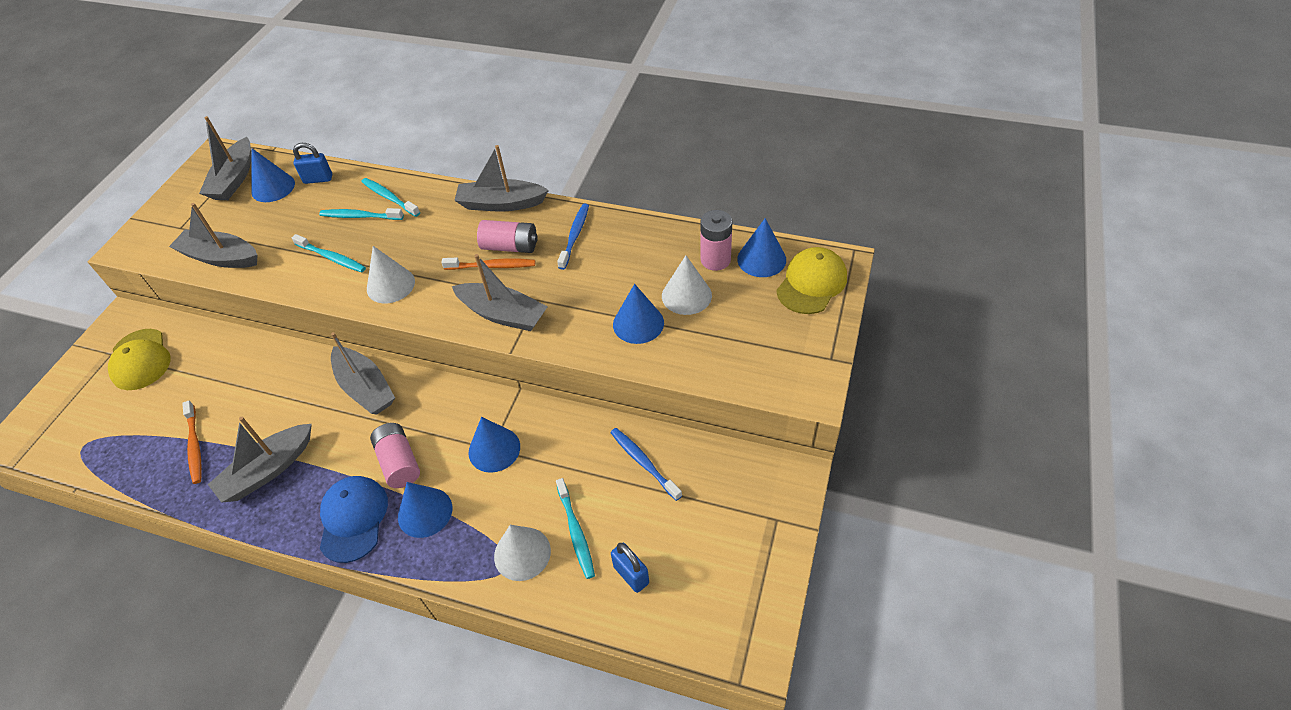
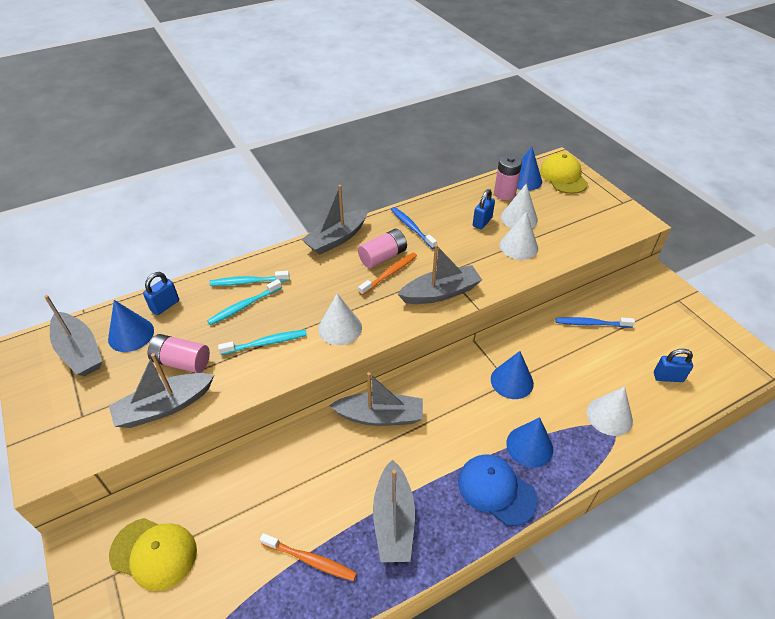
camera: 50 degrees left, 5 degrees down
pink battery [370,423,420,488] -> pink battery moved to [148,334,210,373]
turquoise toothbrush [556,478,595,579] -> none
blue cone [613,284,664,344] -> white cone [499,212,538,260]
none -> blue padlock [473,189,495,229]

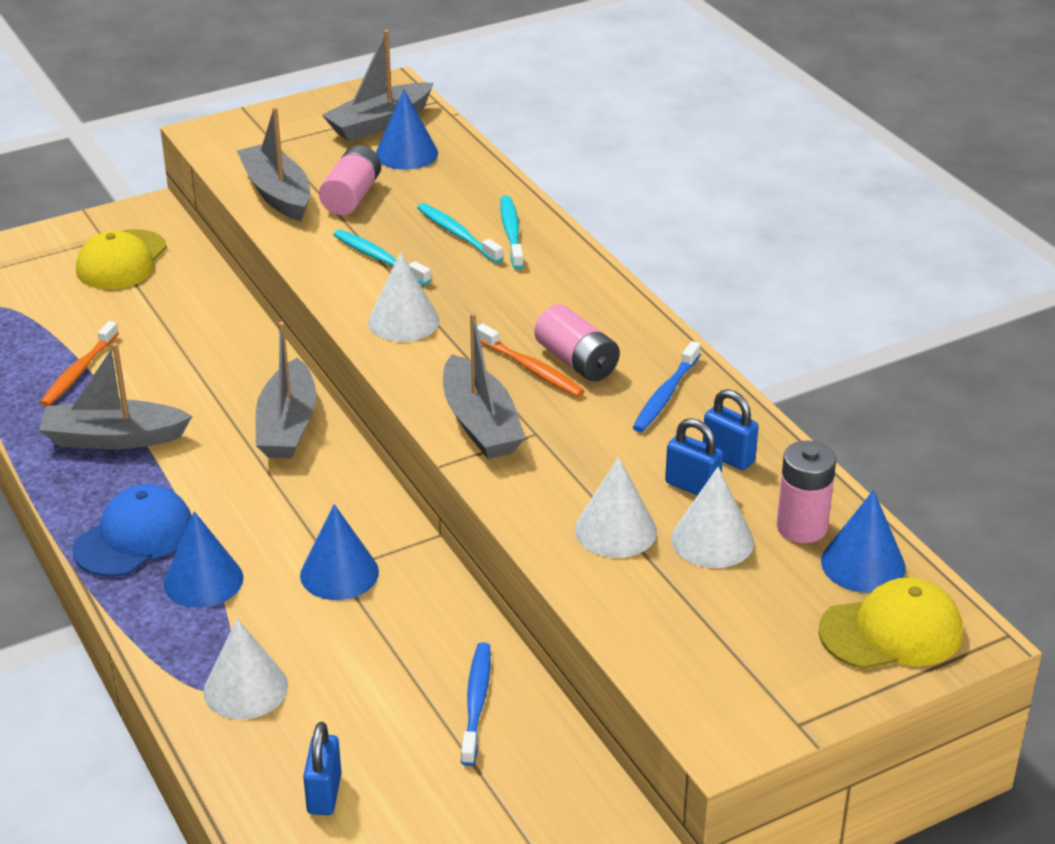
camera: 90 degrees right, 10 degrees down
blue padlock [143,272,179,315] -> blue padlock moved to [703,389,759,470]
turquoise toothbrush [218,330,307,355] -> turquoise toothbrush turned 150 degrees clockwise [333,230,431,285]
grey boat [301,185,368,255] -> none
blue toothbrush [391,207,437,249] -> blue toothbrush turned 150 degrees clockwise [633,341,701,432]

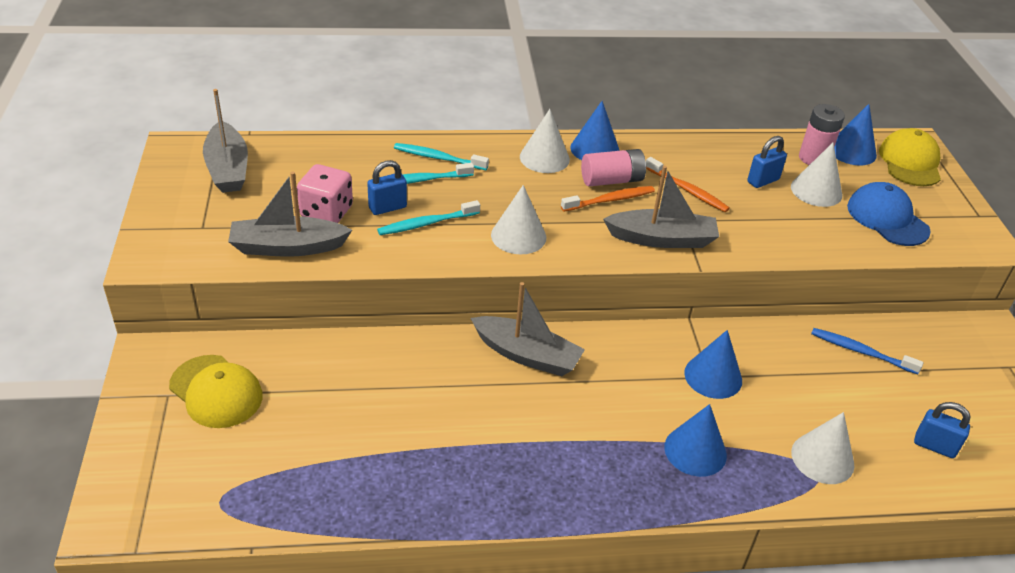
camera: 70 degrees left, 5 degrees up
grey boat [39,343,192,449] -> none
orange toothbrush [40,321,119,406] -> orange toothbrush moved to [646,157,730,212]
blue cap [72,484,192,577] -> blue cap moved to [847,182,931,246]
pink battery [319,145,381,215] -> pink dice [297,164,353,223]
blue cone [376,90,438,170] -> blue cone moved to [570,101,620,160]
white cone [575,457,657,558] -> white cone moved to [520,109,570,173]
blue toothbrush [633,341,701,432] -> none
blue padlock [703,389,759,470] -> blue padlock moved to [367,160,407,215]

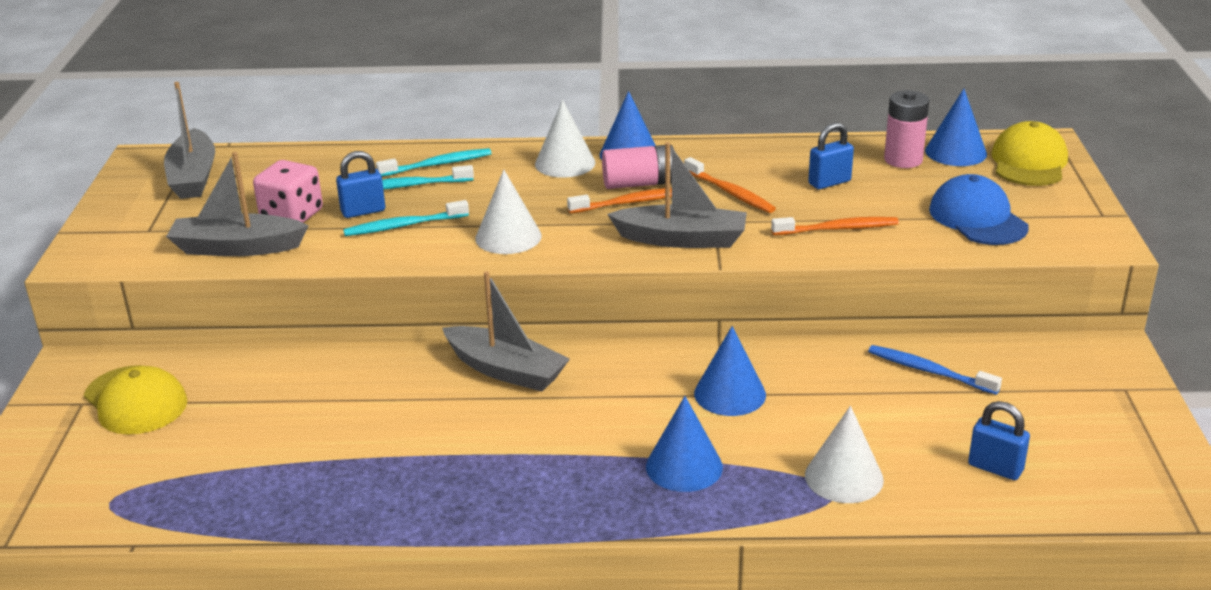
camera: 10 degrees right, 10 degrees down
turquoise toothbrush [394,143,489,170] -> turquoise toothbrush turned 135 degrees clockwise [376,148,491,176]
white cone [791,143,842,207] -> none
none -> orange toothbrush [771,217,899,235]

